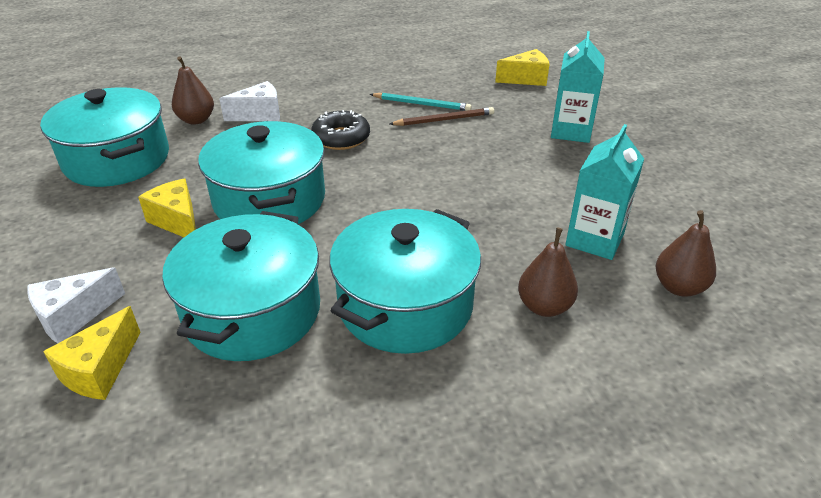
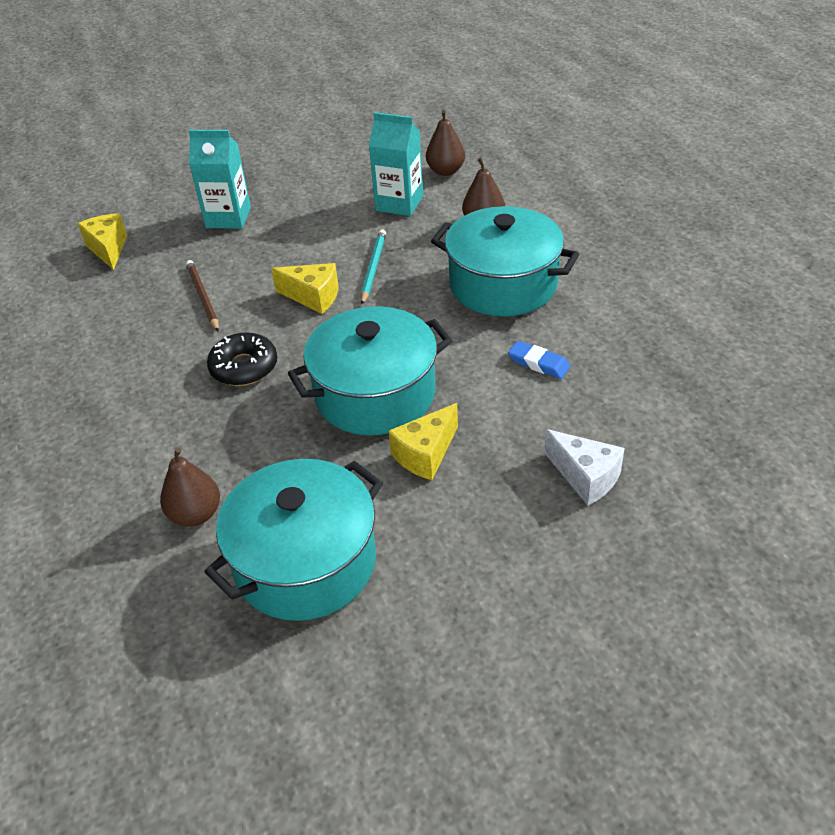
camera: 95 degrees left, 5 degrees up
yellow cheese [43,306,141,400] -> yellow cheese moved to [271,263,339,314]
turquoise pot [162,211,320,361] -> blue eraser [508,341,571,379]
white cheese [219,81,280,121] -> none
turquoise pencil [370,93,472,111] -> turquoise pencil moved to [361,229,386,305]

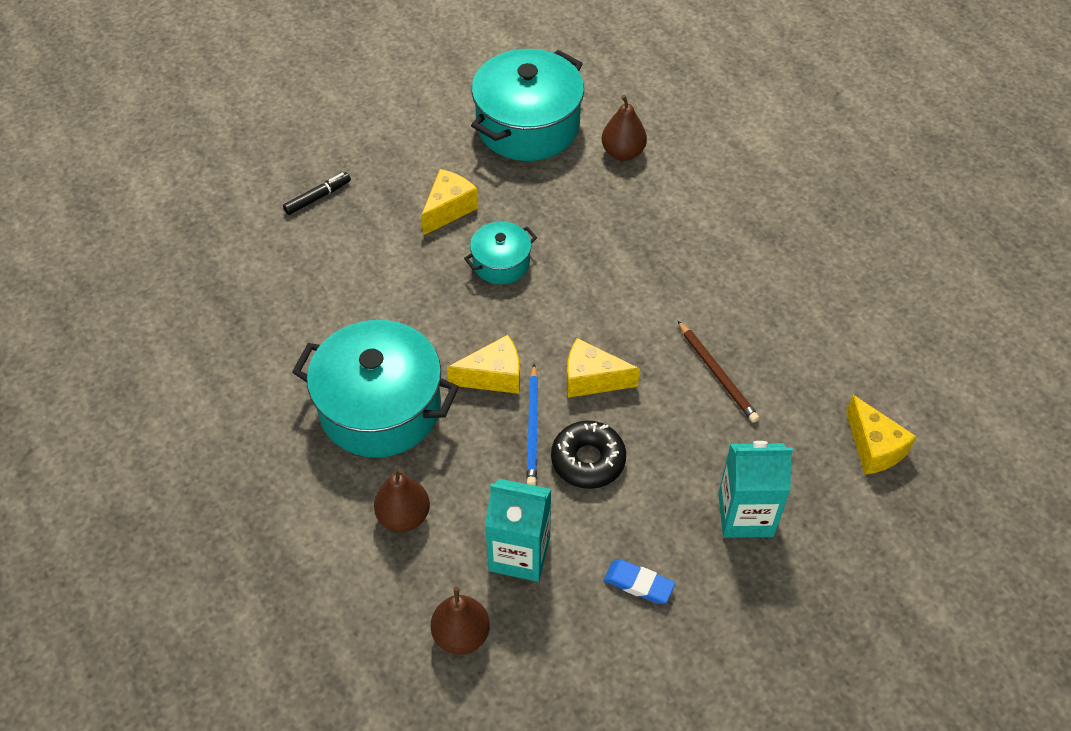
camera: 170 degrees right, 10 degrees up
black donut [207,332,277,386] -> black donut moved to [551,421,626,489]
turquoise pot [288,306,453,435] -> turquoise pot [464,221,537,284], size x0.51
turquoise pencil [361,229,386,305] -> blue pencil [527,364,538,486]
blue eraser [508,341,571,379] -> blue eraser moved to [604,560,675,604]
white cheese [544,429,625,506] -> black marker [283,172,351,215]
none -> yellow cheese [447,335,520,394]

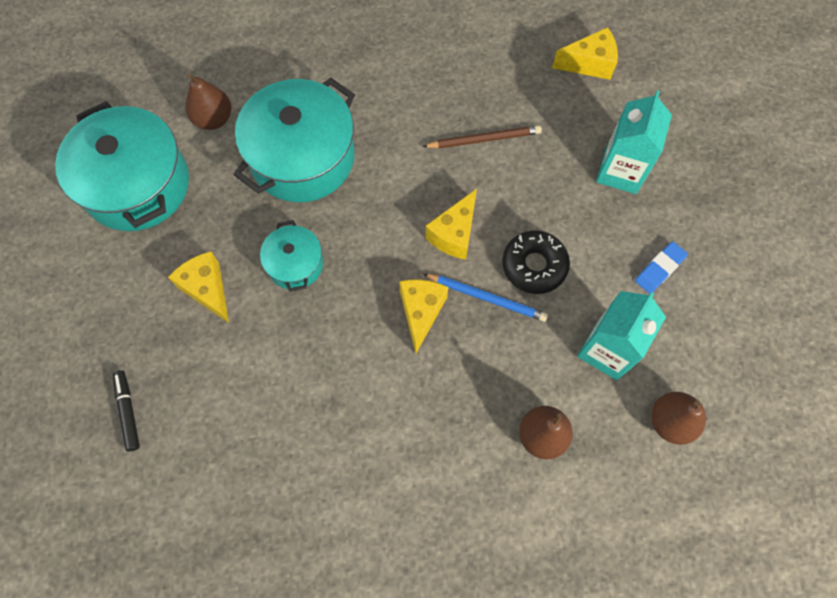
camera: 70 degrees left, 15 degrees up
turquoise pot [292,320,459,458] -> turquoise pot moved to [233,77,355,202]

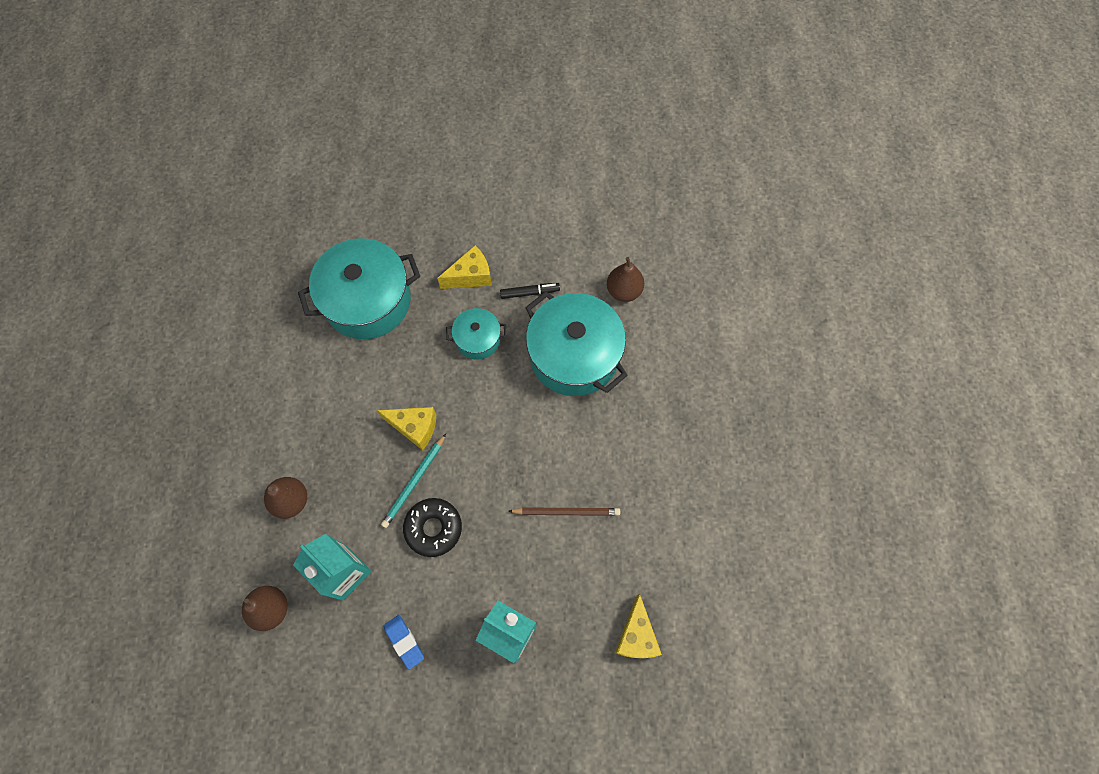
camera: 100 degrees right, 0 degrees up
turquoise pot [55,101,189,231] -> turquoise pot moved to [298,238,420,339]
black marker [113,370,140,452] -> black marker moved to [500,283,560,299]
brown pencil [422,125,542,149] -> brown pencil turned 90 degrees counterclockwise [508,507,620,516]
blue pencil [423,274,548,322] -> turquoise pencil [381,434,446,528]
yellow cheese [425,189,477,260] -> none

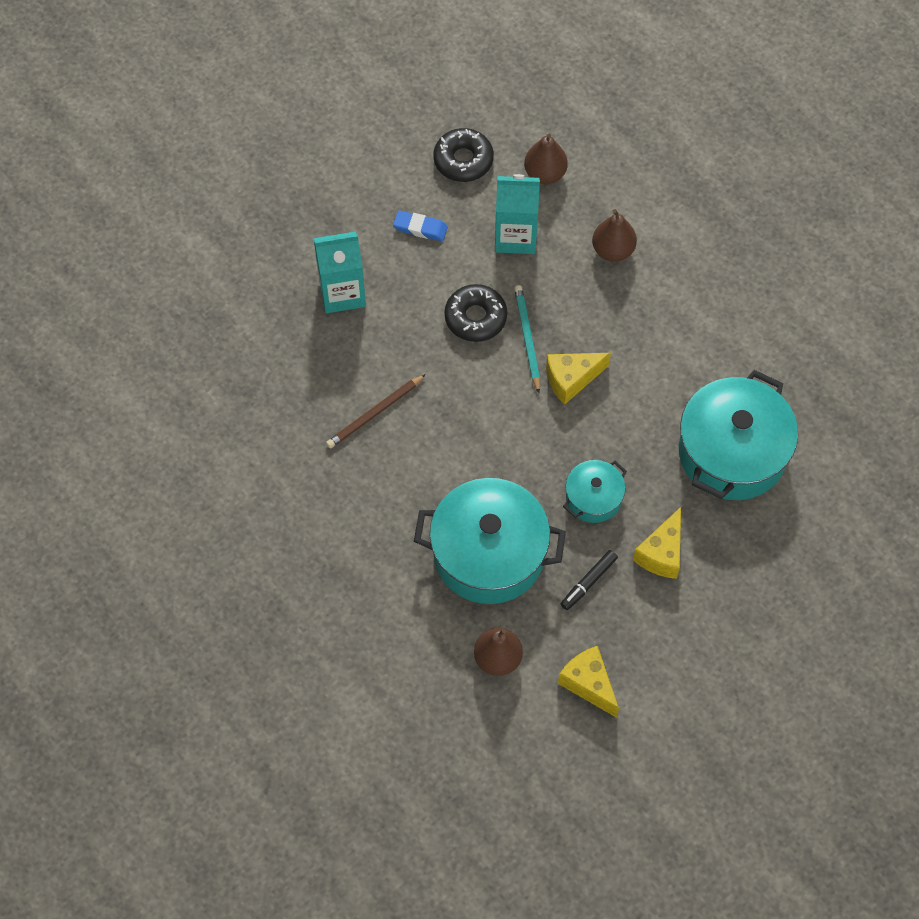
camera: 140 degrees right, 5 degrees down
yellow cheese [615,593,662,658] -> yellow cheese moved to [558,646,619,718]
none -> black donut [433,128,494,182]

